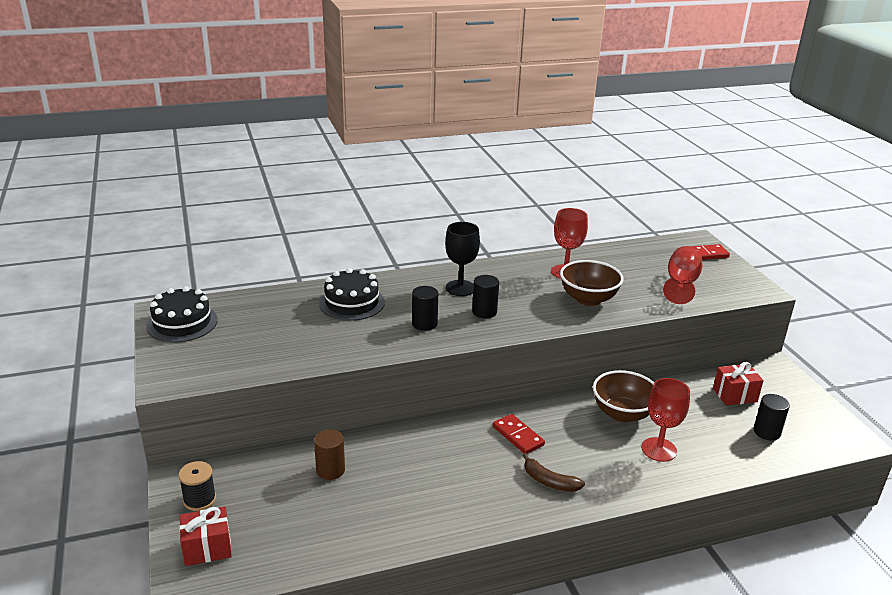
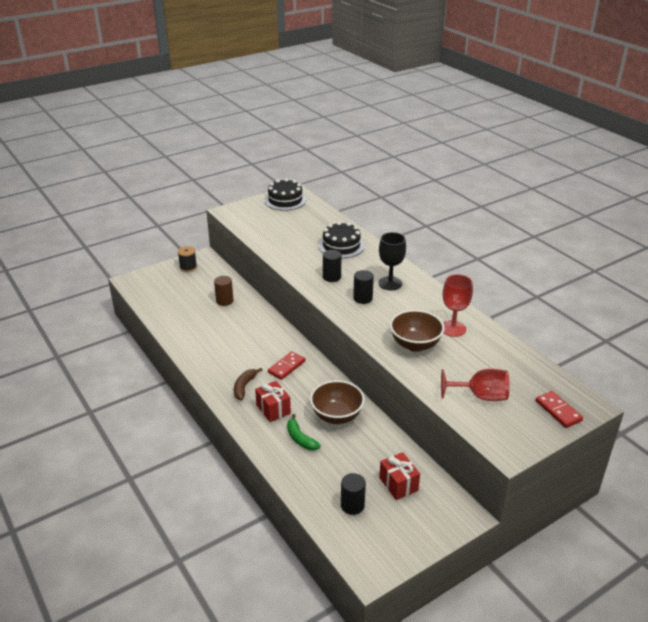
camera: 75 degrees right, 5 degrees up
red gift [179,507,232,566] -> red gift moved to [255,381,291,422]
red goblet [641,378,690,462] -> green banana [287,414,321,450]

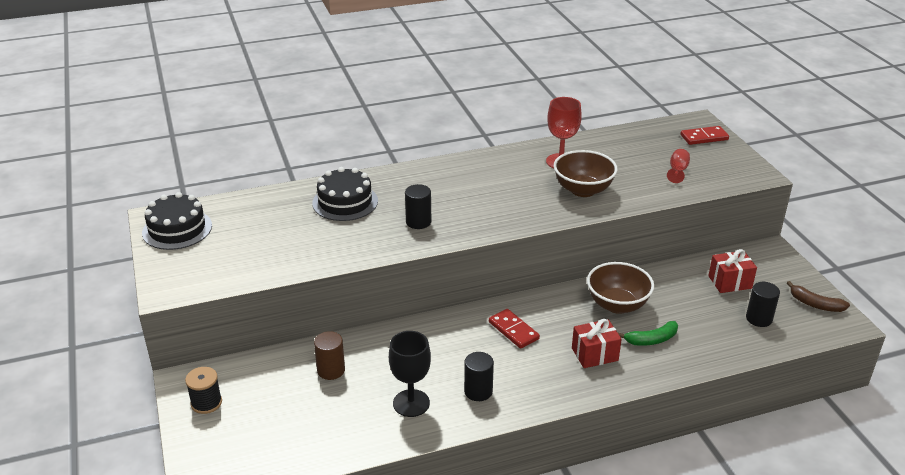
camera: 75 degrees left, 0 degrees up
brown banana [234,368,262,400] -> brown banana moved to [787,281,850,312]
black cylinder [353,270,374,304] -> black cylinder moved to [464,352,494,401]
black goblet [378,232,406,290] -> black goblet moved to [389,331,431,417]
red goblet [441,369,510,401] -> red goblet [667,149,690,183], size x0.57

